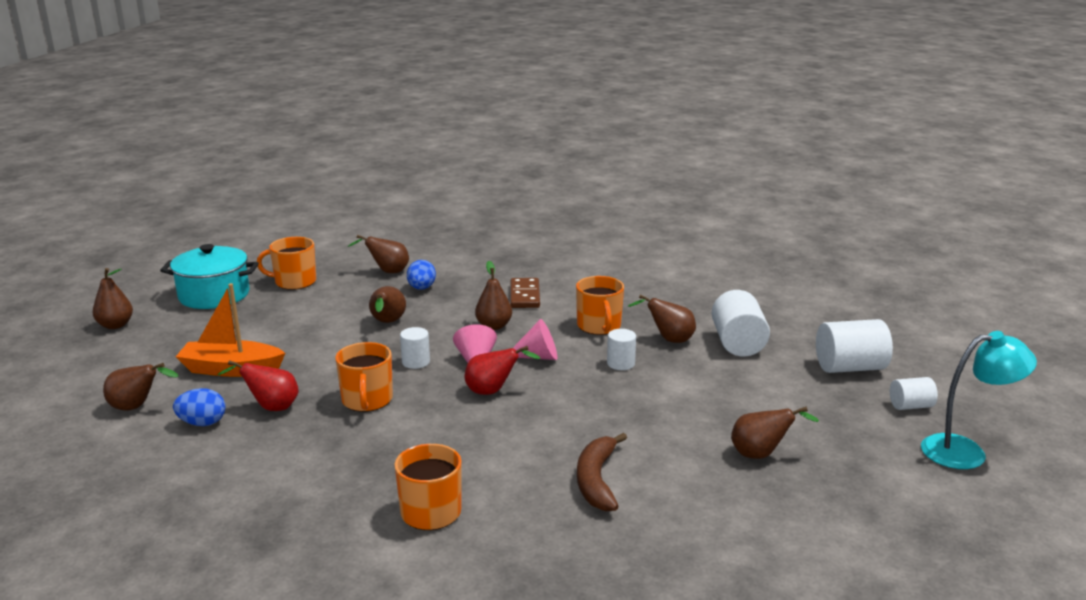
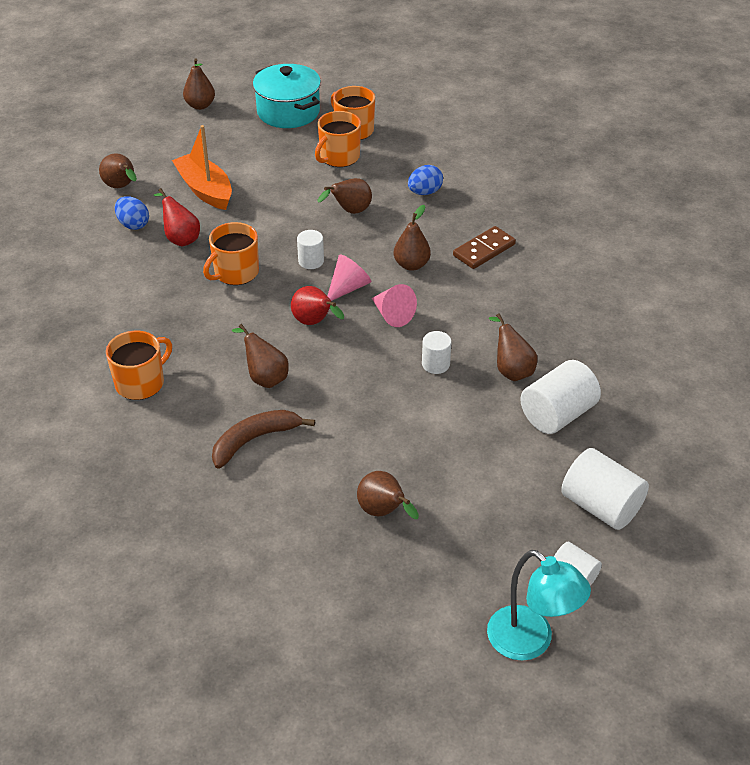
camera: 50 degrees right, 20 degrees up
brown pear [348,235,409,273] -> brown pear moved to [232,324,289,388]
orange mug [576,276,624,335] -> orange mug moved to [315,111,361,167]

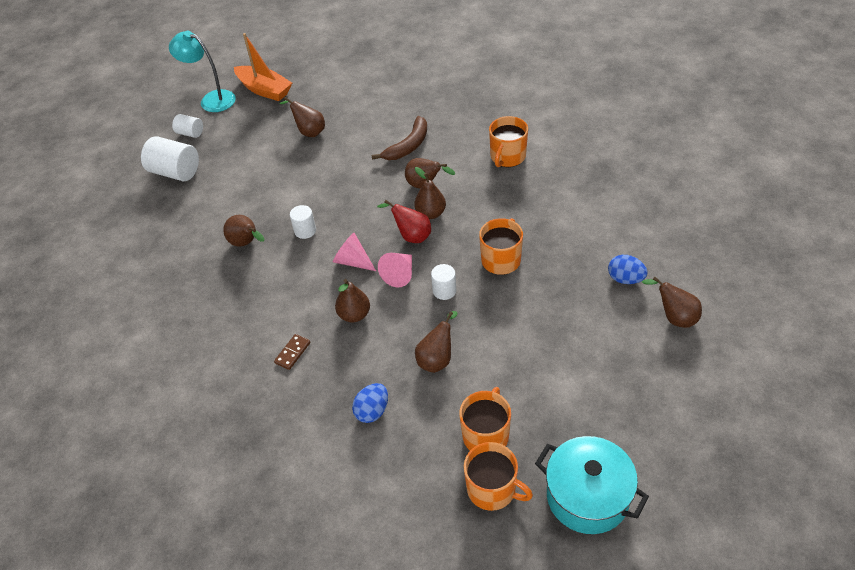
camera: 165 degrees right, 5 degrees up
red pear [154,188,200,246] -> none
orange boat [172,125,232,210] -> orange boat moved to [234,33,292,101]
brown pear [183,58,215,110] -> brown pear moved to [414,167,446,219]
brown domino [453,226,516,269] -> brown domino [274,334,310,370], size x0.64
white cylinder [520,360,601,434] -> none

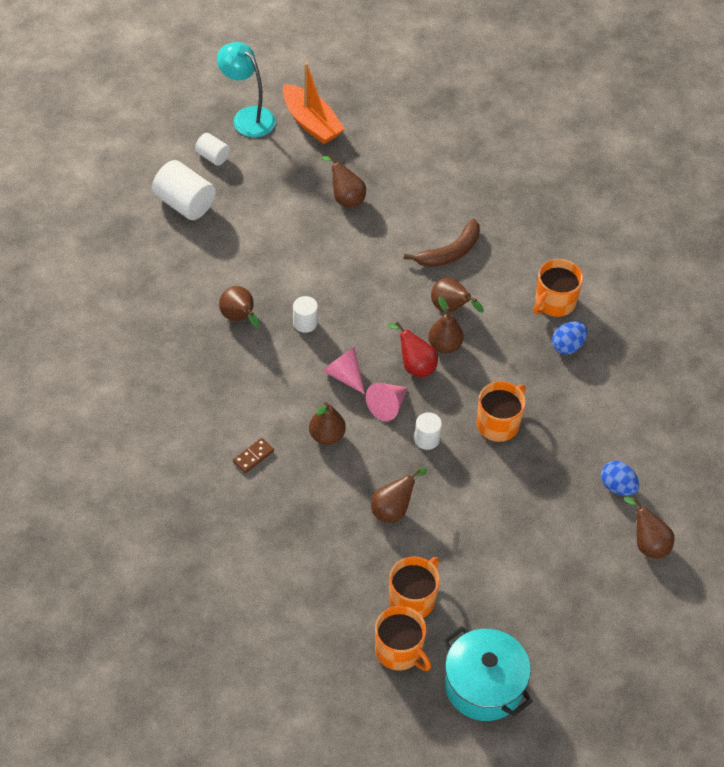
camera: 10 degrees right, 5 degrees up
blue egg [352,383,388,423] -> blue egg moved to [552,321,587,355]

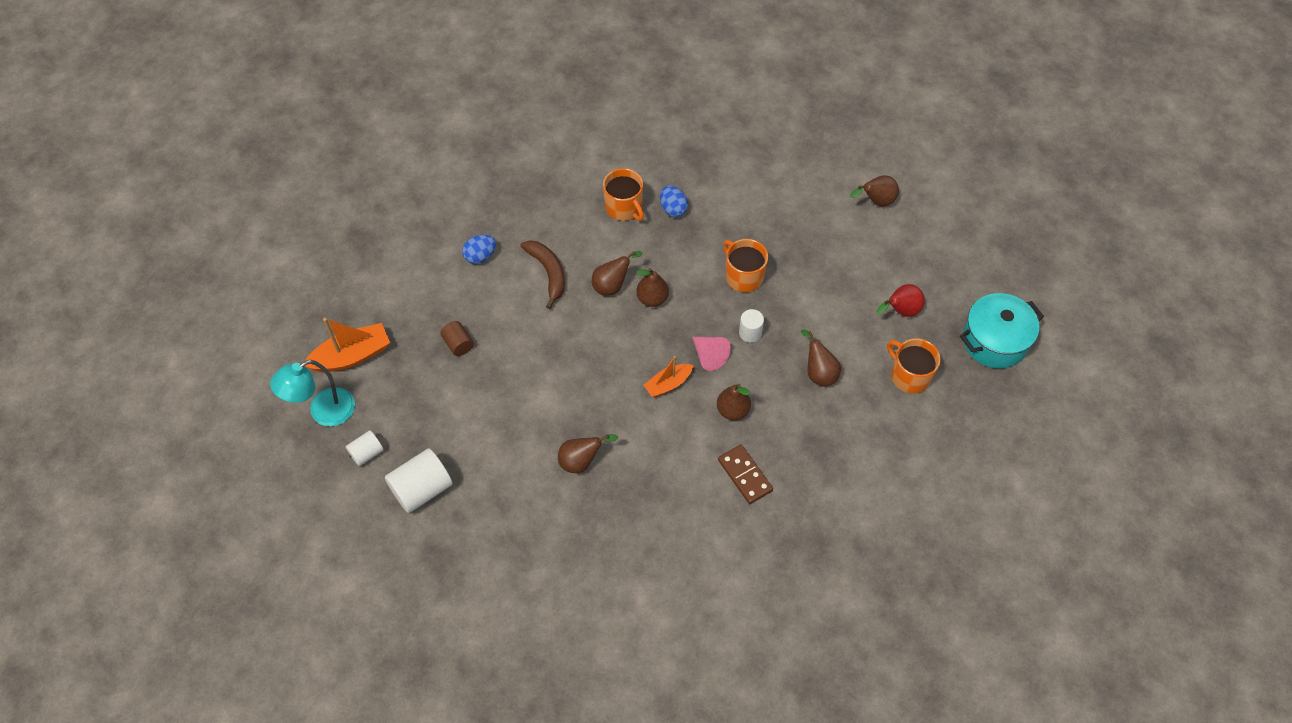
camera: 75 degrees left, 5 degrees up
brown domino [233,438,274,473] -> brown domino [718,445,773,504], size x1.56
white cylinder [293,296,318,333] -> none
brown pear [322,154,366,208] -> brown cylinder [440,321,474,356]
pink cone [323,347,365,394] -> orange boat [644,356,693,397]
orange mug [375,606,431,671] -> none
red pear [387,322,438,378] -> red pear moved to [877,284,925,317]
blue egg [601,461,639,496] -> blue egg moved to [462,235,496,264]

